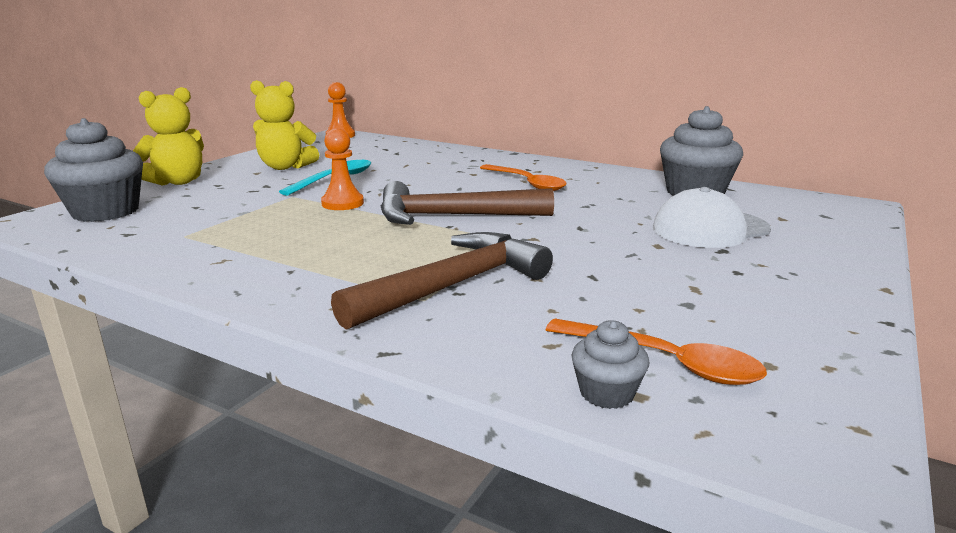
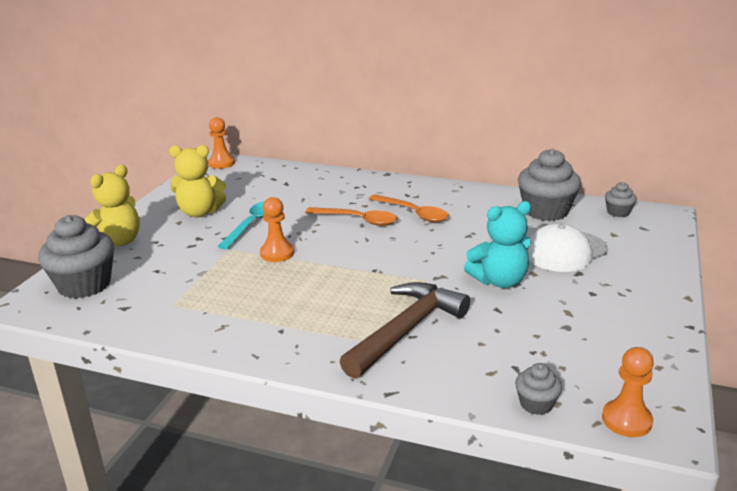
camera: 10 degrees left, 5 degrees up
brown hammer [381,181,554,225] -> none
orange spoon [546,319,767,385] -> orange spoon moved to [305,207,397,226]
none -> turquoise teddy bear [464,201,531,288]
none -> orange pawn [602,347,654,437]
none -> grey cupcake [605,182,637,217]

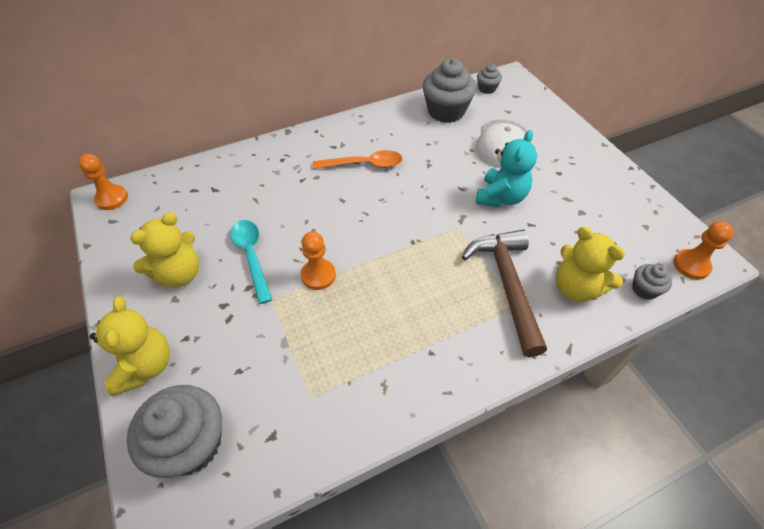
camera: 45 degrees left, 25 degrees up
orange spoon [305,207,397,226] -> none
none -> yellow teddy bear [556,227,625,302]

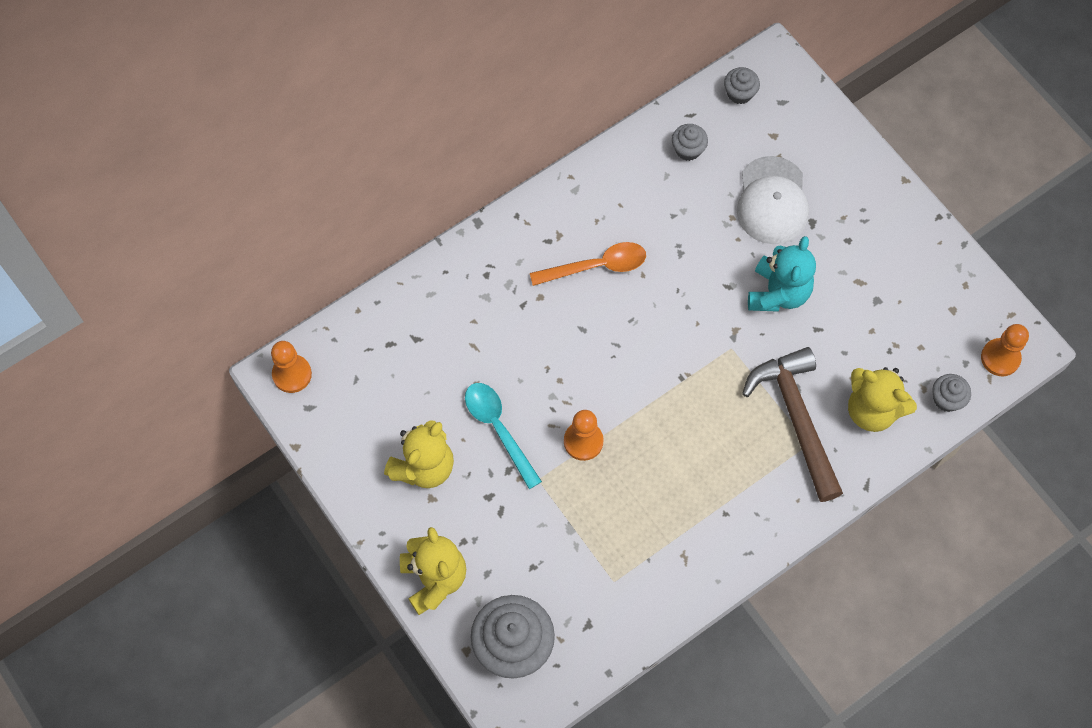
camera: 10 degrees left, 15 degrees up
grey cupcake [423,58,476,123] -> grey cupcake [672,124,708,161], size x0.49

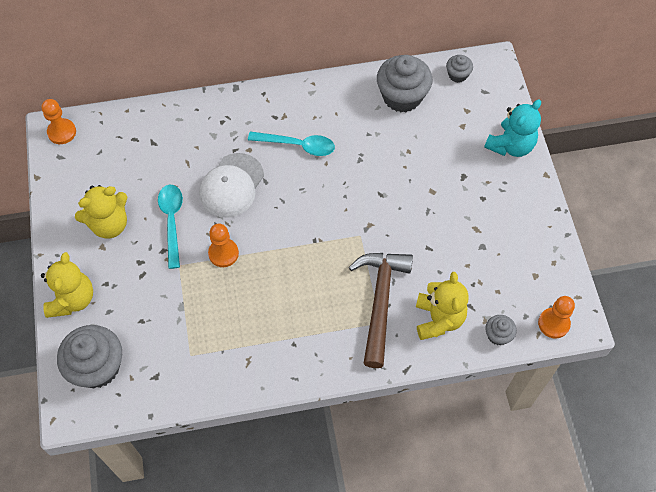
camera: 25 degrees right, 5 degrees down
orange spoon [530,242,646,286] -> turquoise spoon [248,131,335,156]
grey cupcake [672,124,708,161] -> grey cupcake [377,55,432,112], size x2.02
white cap [736,156,809,244] -> white cap moved to [199,153,264,218]
turquoise teddy bear [748,236,816,312] -> turquoise teddy bear moved to [484,99,541,157]
yellow teddy bear [848,367,917,432] -> yellow teddy bear turned 150 degrees counterclockwise [416,272,469,340]

